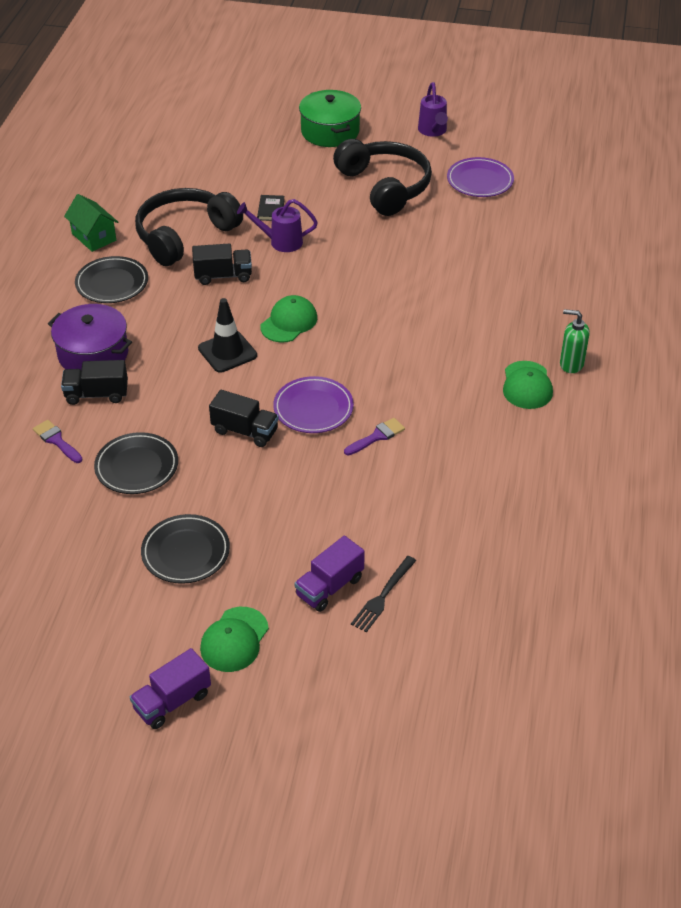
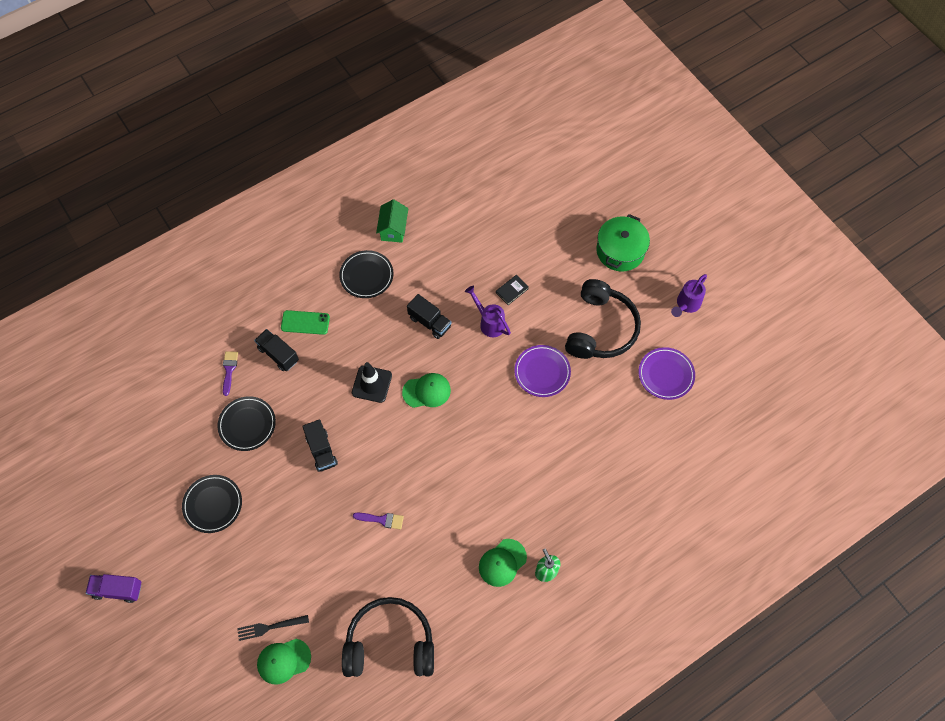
camera: 45 degrees right, 20 degrees up
purple pot [48,304,132,369] -> green phone [281,310,330,335]
black headphones [135,188,243,266] -> black headphones moved to [342,597,434,677]
green cap [200,607,269,672] -> green cap moved to [257,639,311,685]
purple plate [273,376,354,433] -> purple plate moved to [514,345,571,397]
purple truck [294,536,365,612] -> none

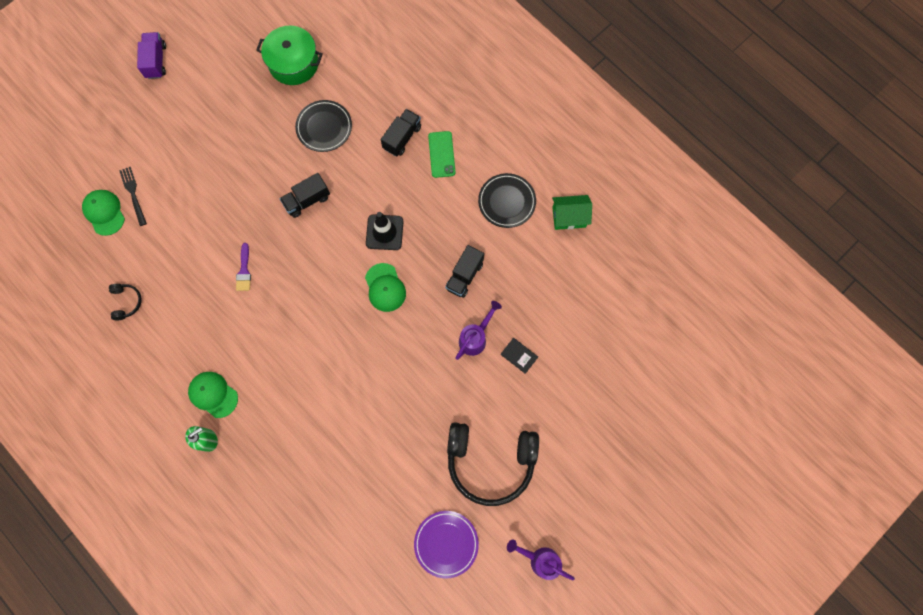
camera: 80 degrees right, 10 degrees up
black plate [182,475,242,533] -> none
purple brush [223,351,238,396] -> none
black headphones [342,597,434,677] -> black headphones [109,284,142,320], size x0.42
purple plate [514,345,571,397] -> none
green pot [596,214,650,272] -> green pot moved to [256,26,323,85]

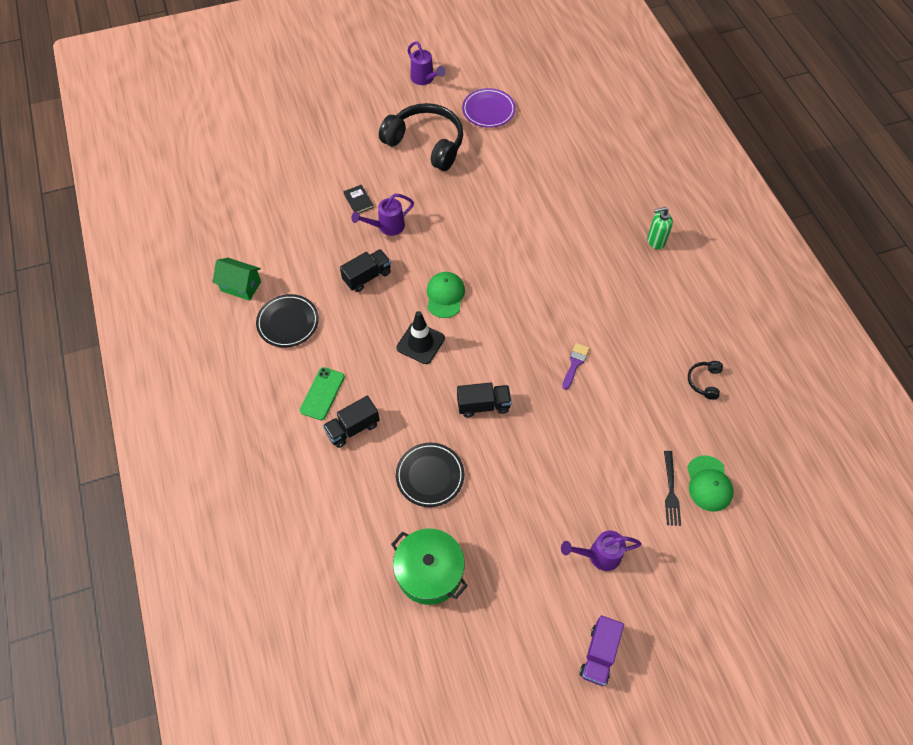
camera: 155 degrees left, 15 degrees down
green cap [188,372,238,418] -> none
none -> purple watering can [561,531,642,571]

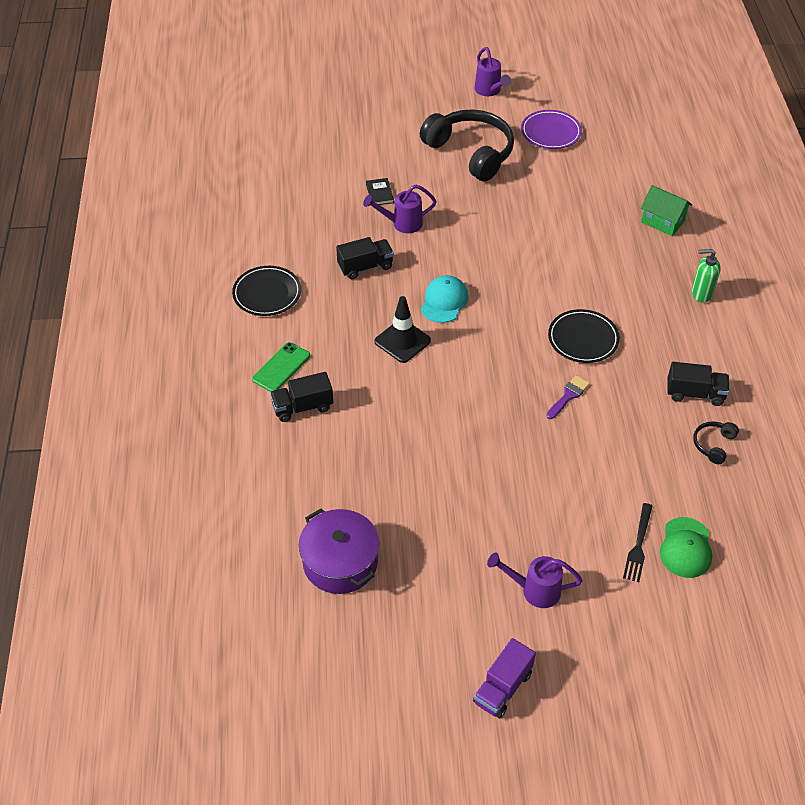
camera: 15 degrees right, 10 degrees down
green house [213,258,261,301] -> green house moved to [641,185,692,236]
green pot [391,529,468,605] -> purple pot [299,508,379,594]
black plate [396,443,464,507] -> black plate moved to [548,309,620,363]
green cap [427,272,465,318] -> turquoise cap [421,275,468,323]
black truck [457,383,512,417] -> black truck moved to [667,362,730,406]

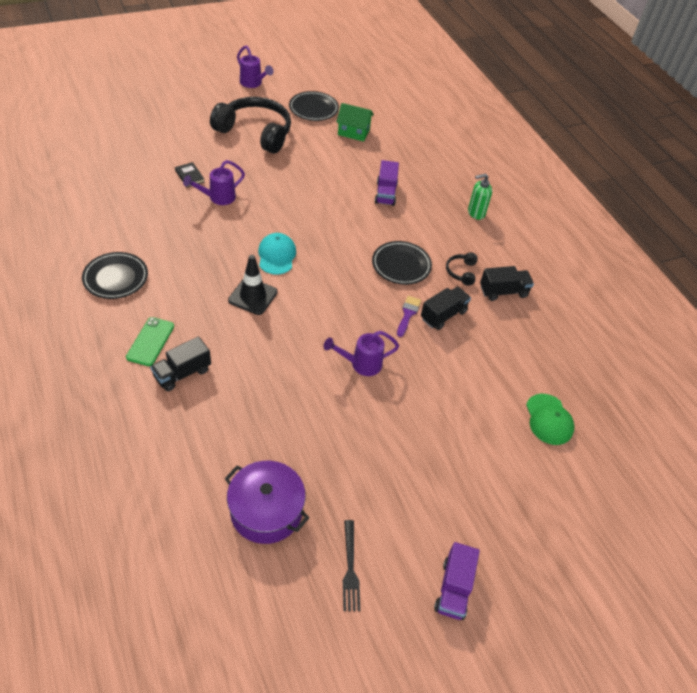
camera: 25 degrees left, 0 degrees up
black truck [336,237,394,279] -> black truck moved to [421,287,471,330]
purple watering can [487,553,583,608] -> purple watering can moved to [324,331,399,376]
purple plate [521,110,582,149] -> black plate [289,91,339,121]
black fork [623,503,652,582] -> black fork moved to [343,520,360,611]
green house [641,185,692,236] -> green house moved to [336,103,374,141]
black headphones [693,421,739,464] -> black headphones moved to [446,252,477,286]
none -> purple truck [375,160,399,206]

